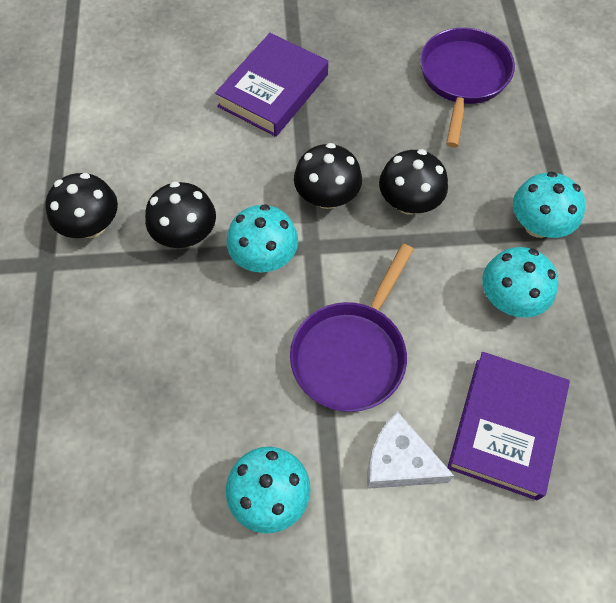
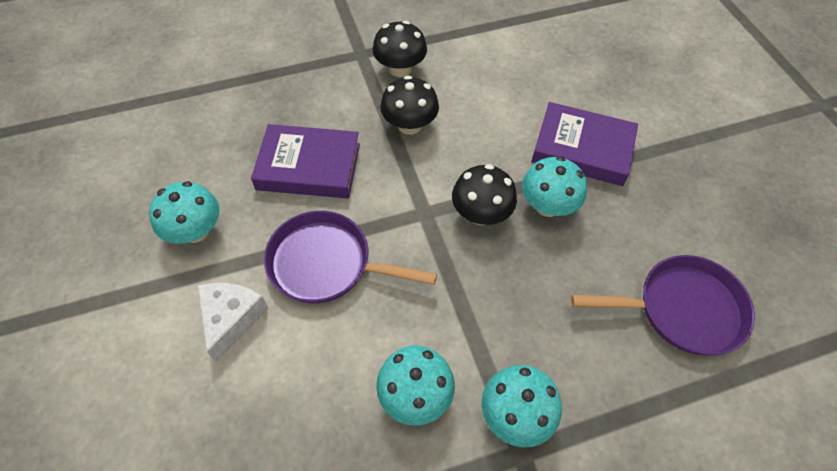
camera: 75 degrees right, 5 degrees down
turquoise mushroom [226,204,298,272] -> turquoise mushroom moved to [522,156,587,217]
black mushroom [379,149,448,215] -> none
purple book [447,352,570,500] -> purple book moved to [251,124,360,199]

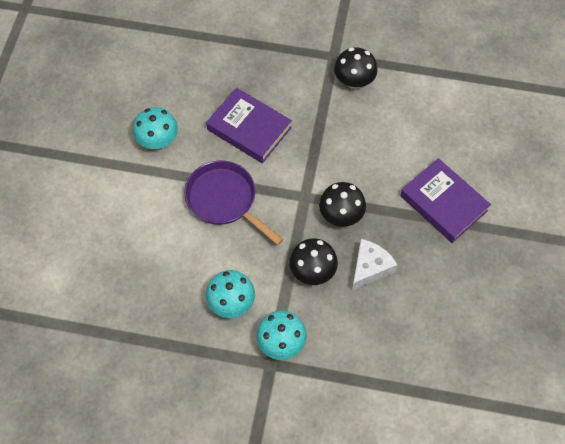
camera: 30 degrees right, 5 degrees up
white cheese [198,283,269,362] -> white cheese moved to [352,239,398,290]
black mushroom [380,76,439,135] -> black mushroom moved to [289,238,338,285]
turquoise mushroom [522,156,587,217] -> none
purple pan [571,255,755,355] -> none

